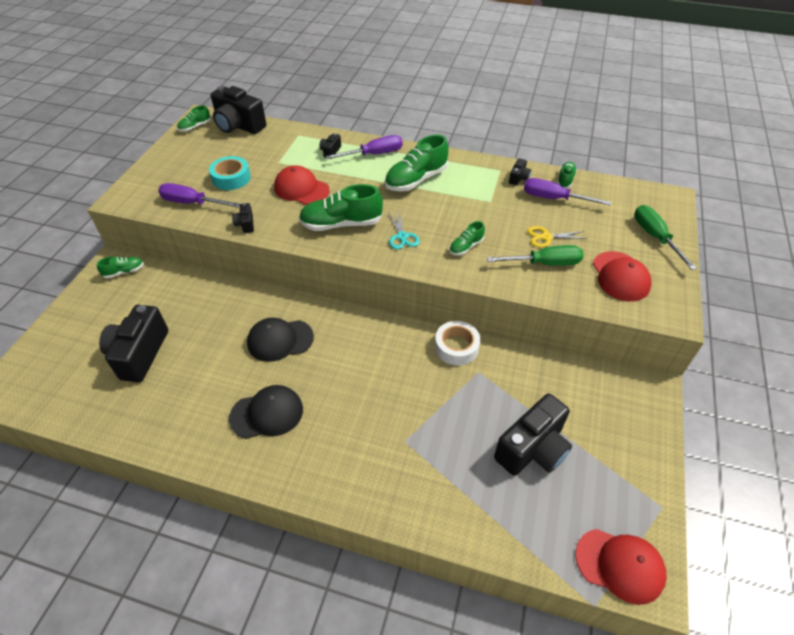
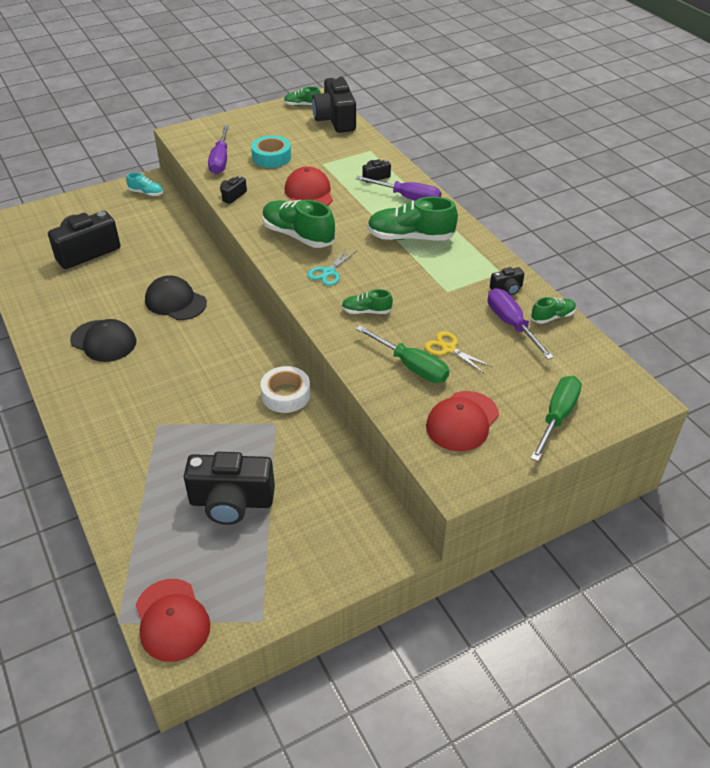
camera: 45 degrees right, 5 degrees down
green shoe [97,257,144,279] -> turquoise shoe [126,173,163,196]
purple screwdriver [158,183,240,208] -> purple screwdriver turned 150 degrees counterclockwise [208,126,229,174]

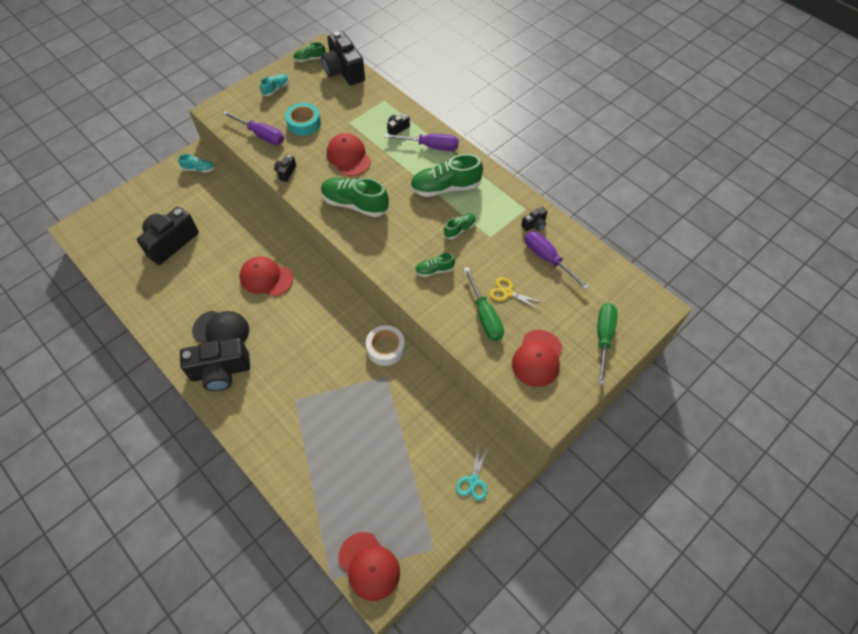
camera: 15 degrees left, 15 degrees up
black cap [145,275,207,320] -> red cap [239,256,293,296]
black camera [184,452,275,525] -> black camera moved to [180,338,250,391]
purple screwdriver [208,126,229,174] -> purple screwdriver turned 45 degrees counterclockwise [222,111,284,145]
turquoise scissors [307,248,357,286] -> turquoise scissors moved to [456,446,489,501]
green screwdriver [356,325,449,383] -> green screwdriver turned 45 degrees clockwise [463,267,504,341]
green shoe [531,297,576,324] -> green shoe moved to [444,214,476,239]
none -> turquoise shoe [260,74,289,96]

